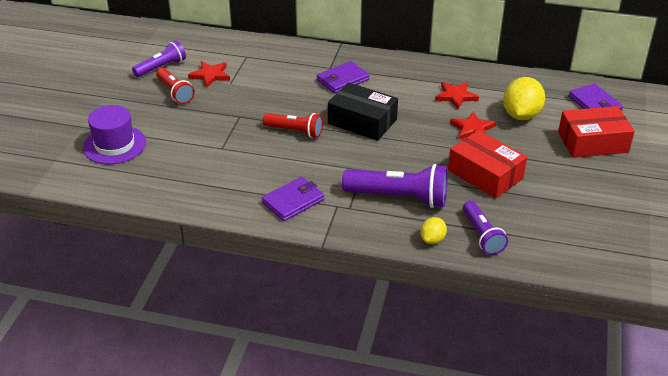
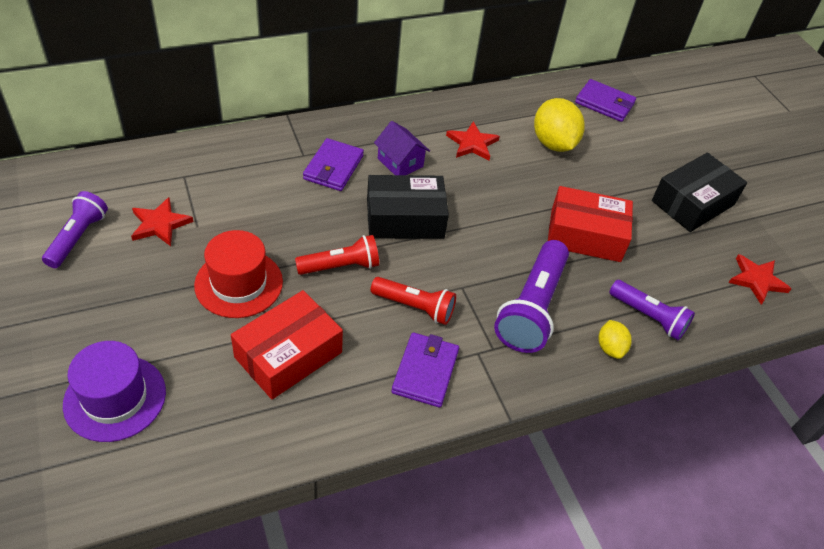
camera: 40 degrees left, 10 degrees up
red flashlight [156,68,195,104] -> red flashlight moved to [371,277,456,325]
purple flashlight [342,164,448,208] -> purple flashlight turned 135 degrees clockwise [494,240,569,353]
red star [450,111,496,140] -> red star moved to [728,254,791,305]
red box [558,106,635,158] -> red box moved to [231,290,343,400]
none -> red hat [194,230,283,318]
none -> purple house [374,121,430,175]
none -> black box [652,153,747,232]

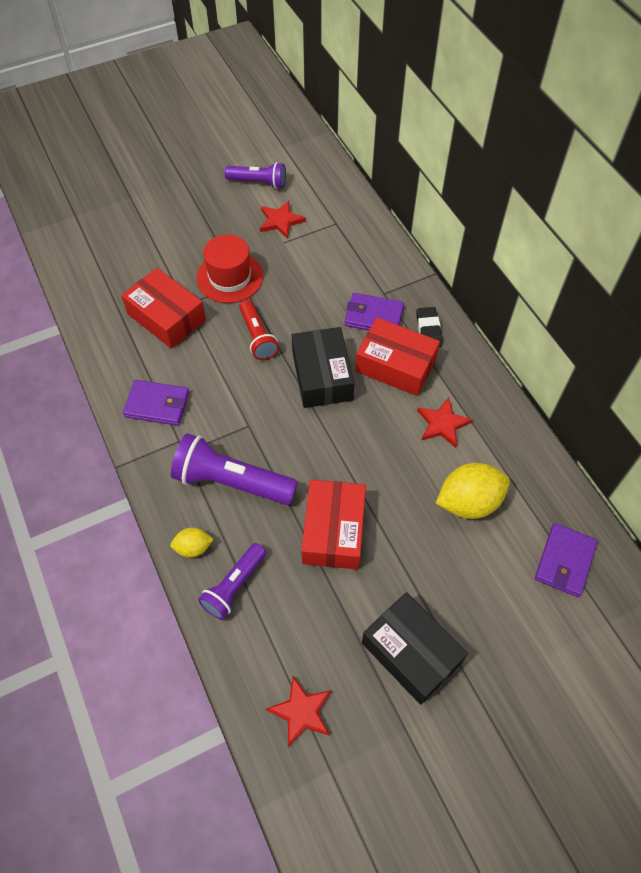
camera: 90 degrees right, 10 degrees up
purple hat [63,341,166,442] -> none
red flashlight [371,277,456,325] -> none
purple house [374,121,430,175] -> red box [355,317,440,396]
none -> black eraser [417,307,442,347]

